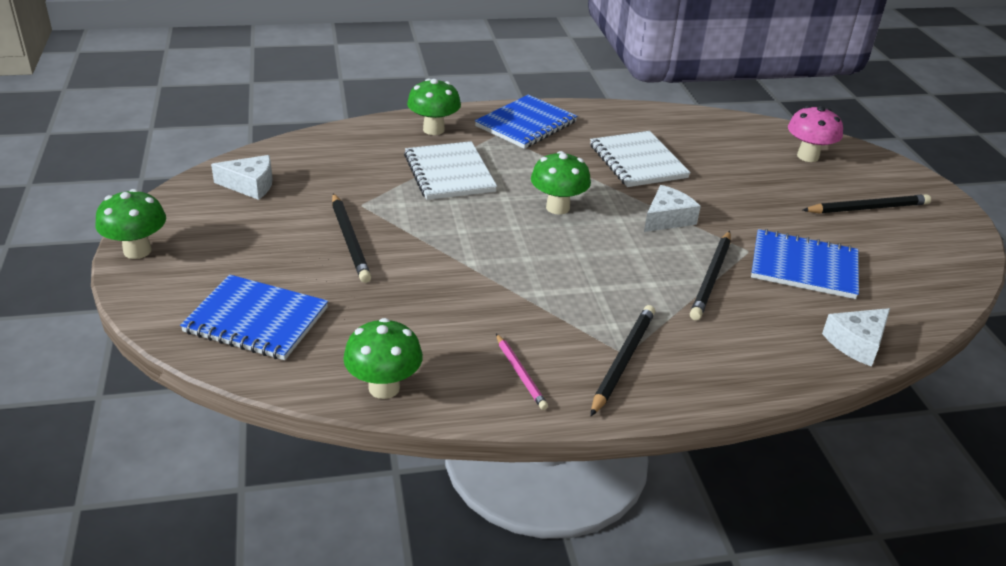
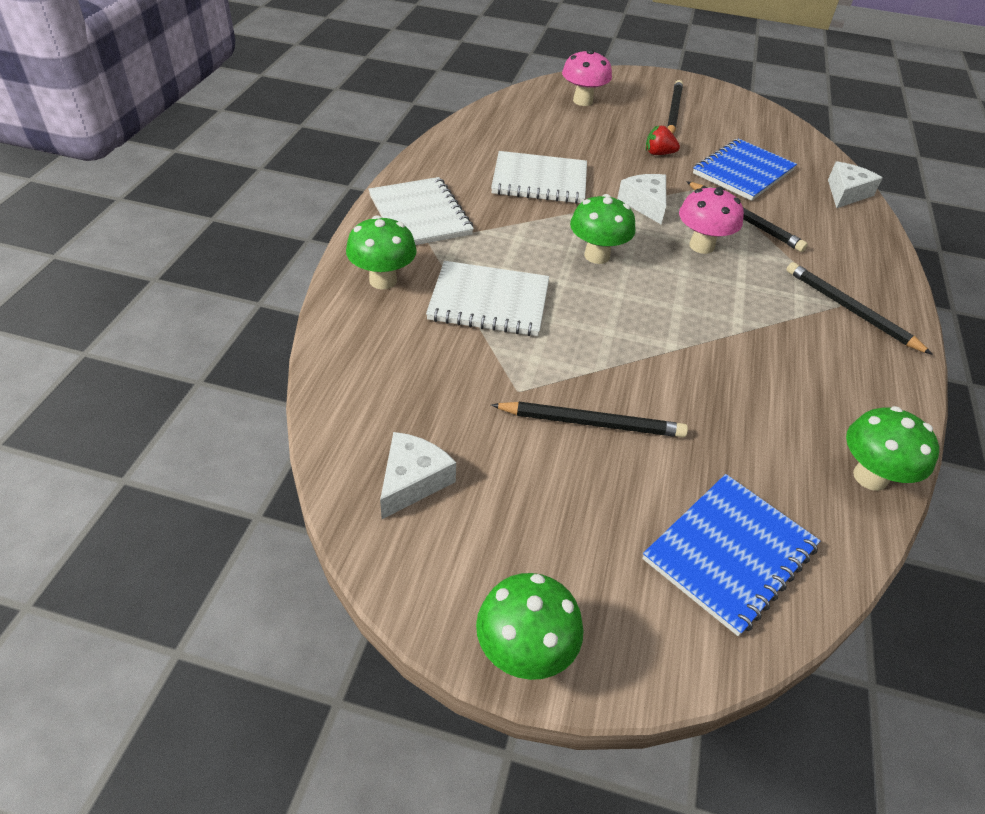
camera: 65 degrees left, 10 degrees up
blue notebook [475,95,577,149] -> white notebook [368,177,474,245]
pink pencil [496,334,548,410] -> none
white cheese [822,308,890,367] -> white cheese turned 135 degrees counterclockwise [828,161,882,208]
none -> red strawberry [646,125,680,155]
none -> pink mushroom [679,187,744,254]

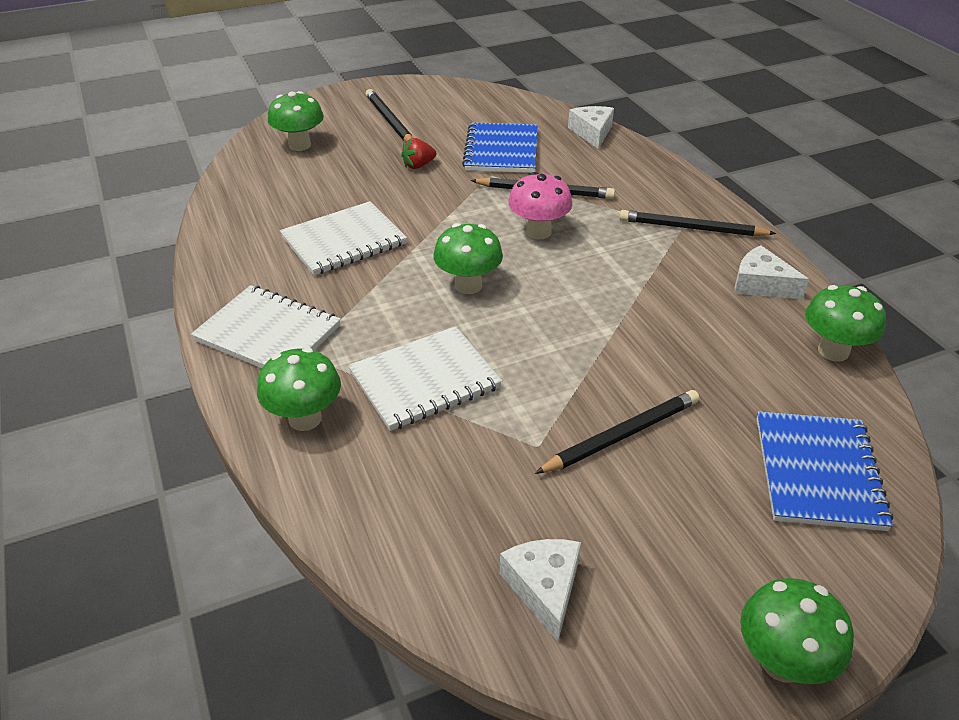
camera: 35 degrees left, 5 degrees down
pink mushroom [562,49,612,106] -> green mushroom [268,91,324,151]
white cheese [617,174,666,224] -> white cheese moved to [734,245,809,299]

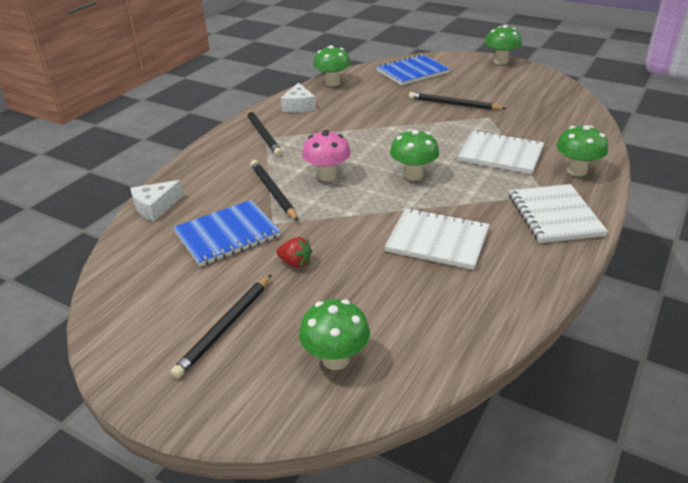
camera: 125 degrees left, 5 degrees down
white cheese [500,539,581,642] -> none

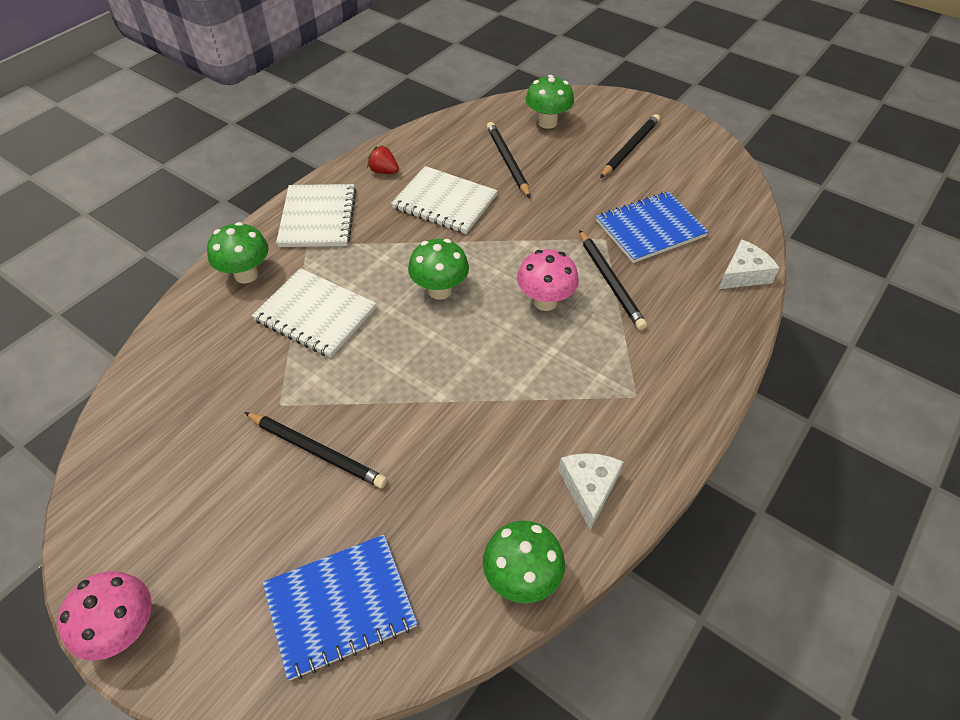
camera: 175 degrees left, 15 degrees up
black pencil [247,110,282,156] -> black pencil moved to [487,122,530,198]
red strawberry [276,237,312,268] -> red strawberry moved to [367,145,399,174]
green mushroom [485,25,522,65] -> pink mushroom [58,571,152,661]

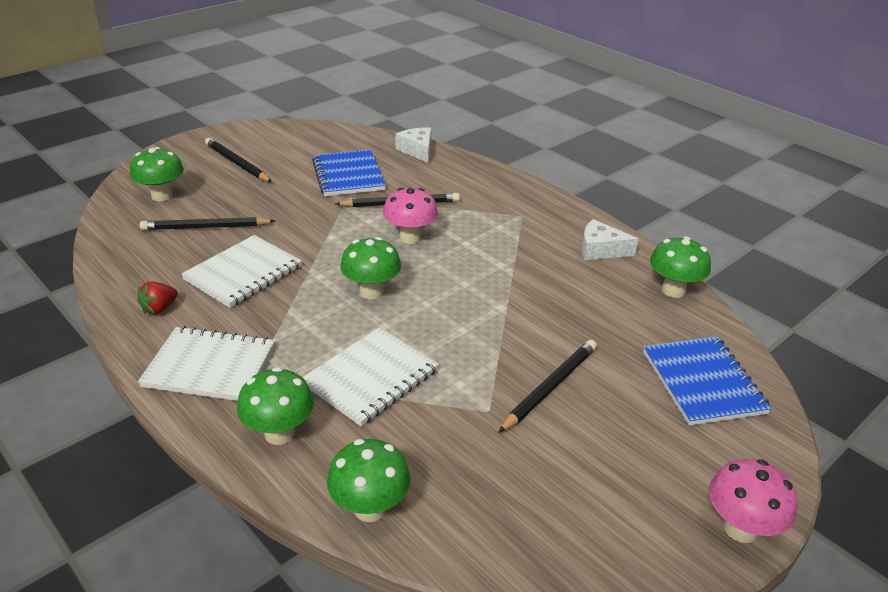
camera: 80 degrees left, 15 degrees down
none -> green mushroom [327,439,411,522]

